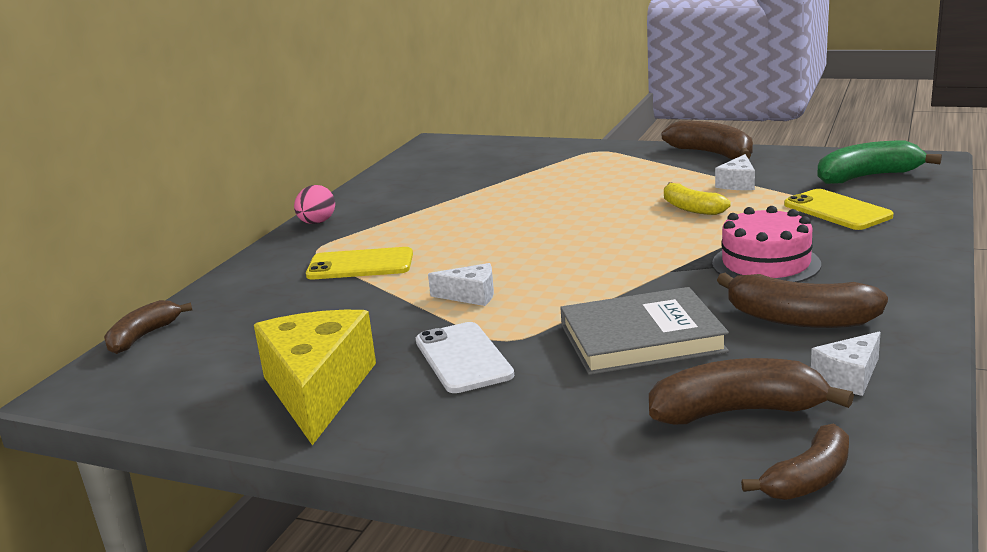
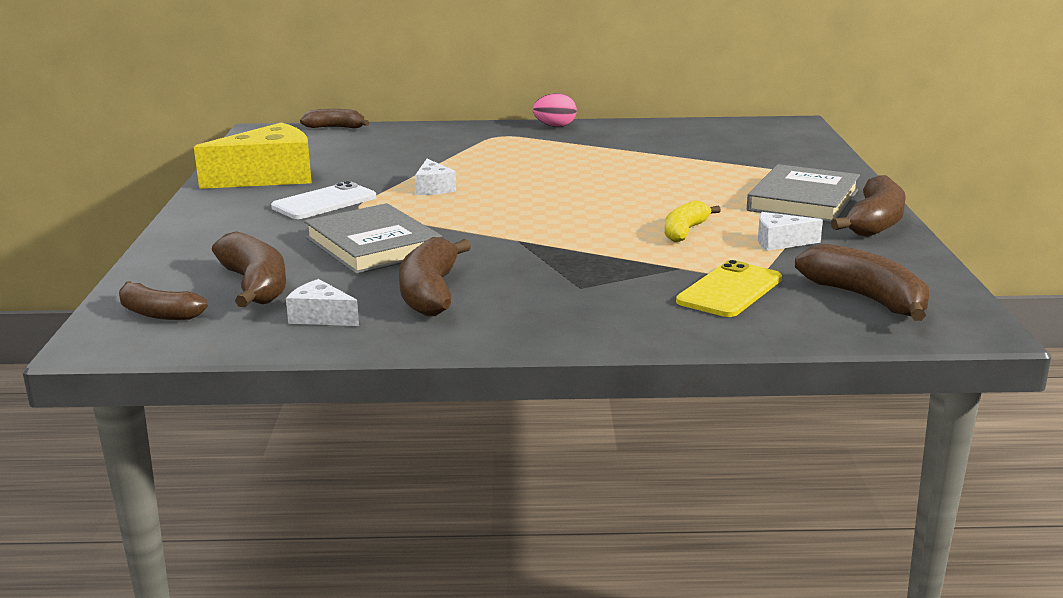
camera: 65 degrees right, 0 degrees up
yellow phone [306,247,413,279] -> none
pink cake [712,206,821,282] -> none
green banana [817,141,942,184] -> brown banana [795,244,929,321]
none -> grey book [747,164,860,223]

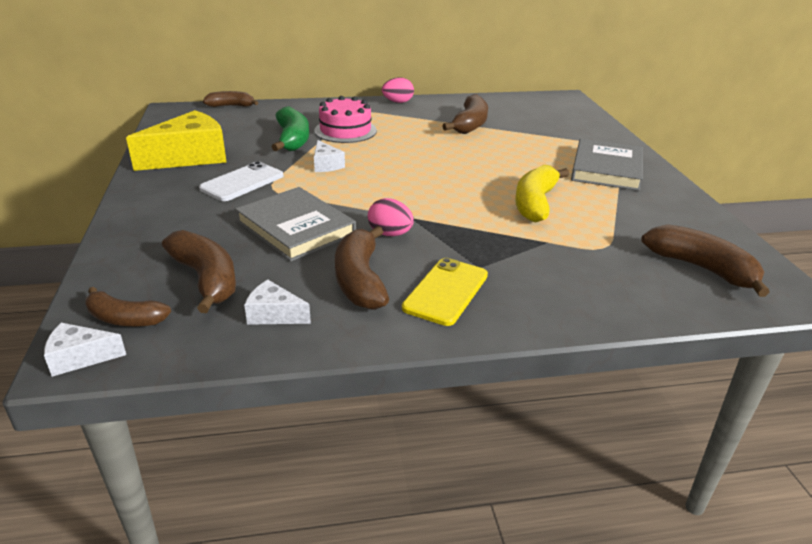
camera: 10 degrees left, 10 degrees up
yellow banana [665,201,721,242] -> yellow banana [515,165,569,222], size x1.52
yellow phone [676,260,782,317] -> yellow phone moved to [402,258,488,326]
white cheese [758,212,823,251] -> white cheese moved to [44,323,126,377]
brown banana [831,175,906,237] -> brown banana moved to [442,94,488,134]
none -> green banana [272,106,309,151]
none -> pink cake [314,96,377,143]
none -> pink egg [368,198,414,236]

